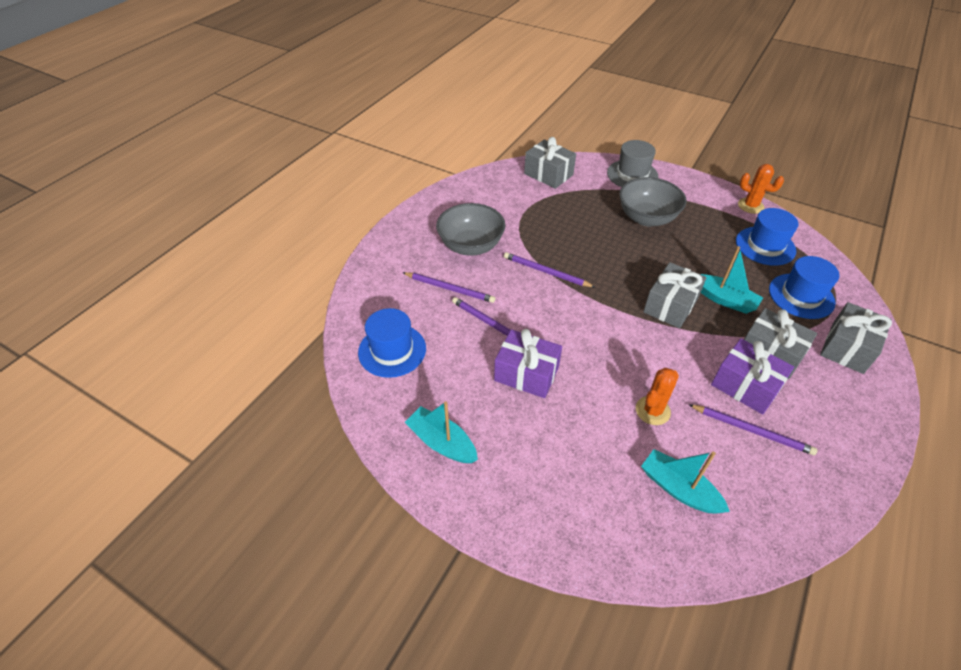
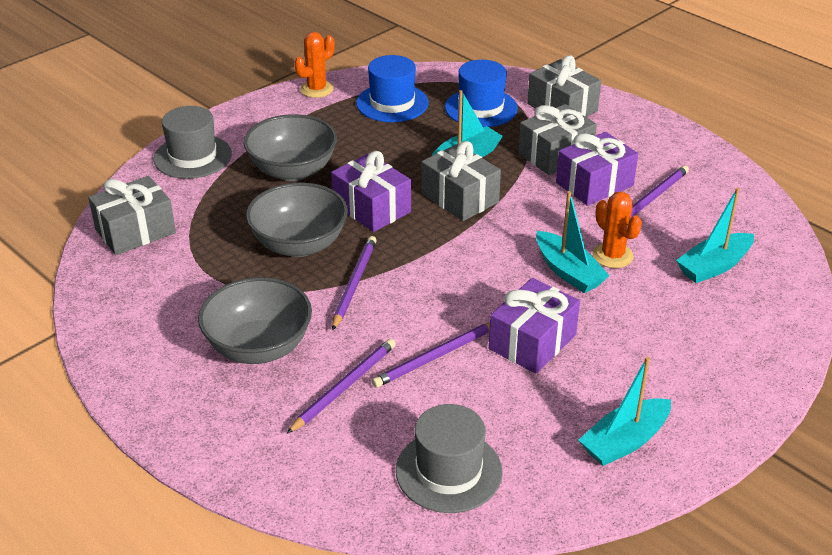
camera: 75 degrees left, 10 degrees down
blue hat [358,308,426,378] -> grey hat [396,404,503,513]
purple pencil [504,252,595,287] -> purple pencil turned 150 degrees clockwise [332,236,377,331]
none -> grey bowl [246,182,348,257]
none -> purple gift [331,151,411,232]
none -> turquoise boat [536,191,610,293]

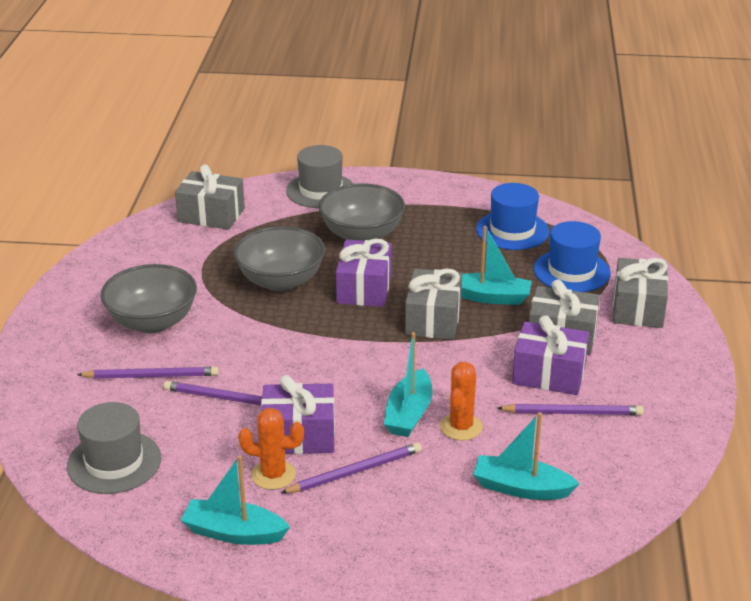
camera: 50 degrees right, 5 degrees down
orange cactus [295,32,335,98] -> orange cactus moved to [238,408,304,490]
purple pencil [332,236,377,331] -> purple pencil moved to [281,443,422,493]

